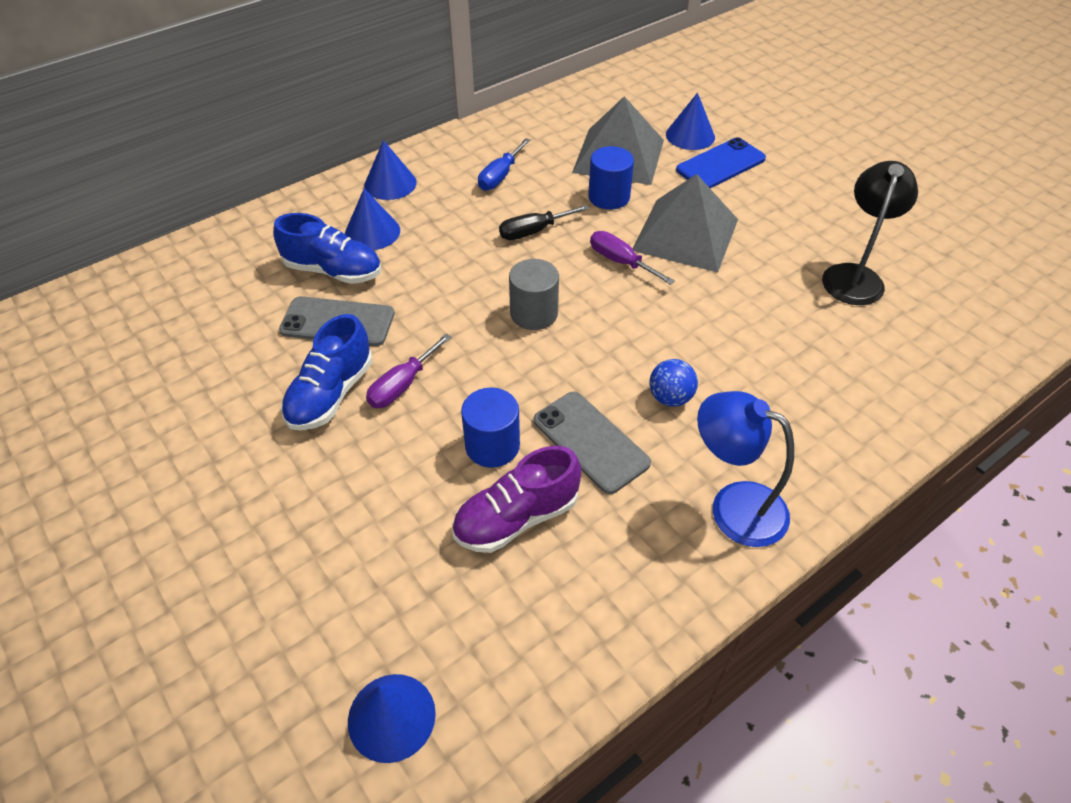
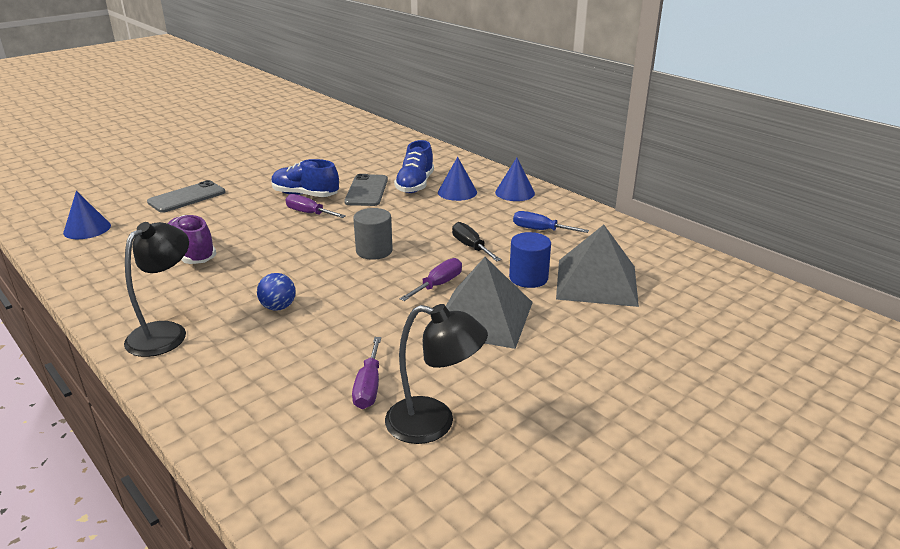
camera: 85 degrees right, 20 degrees down
blue cylinder [461,388,520,468] -> none
grey phone [534,392,651,494] -> grey phone moved to [147,180,225,213]
blue cone [666,93,715,150] -> none
blue phone [676,137,766,188] -> none
blue lamp [697,391,794,547] -> black lamp [124,222,189,357]
none -> purple screwdriver [352,337,381,409]

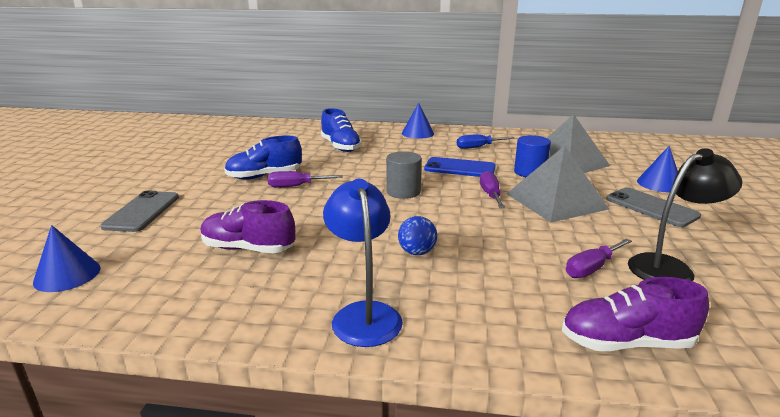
camera: 40 degrees left, 5 degrees down
black lamp [124,222,189,357] -> blue lamp [323,179,403,347]
grey phone [344,174,388,206] -> grey phone moved to [606,188,701,227]
purple screwdriver [352,337,381,409] -> purple screwdriver turned 90 degrees clockwise [566,238,632,278]
blue cone [438,157,477,201] -> blue cone moved to [637,146,678,193]
black screwdriver [452,222,501,261] -> blue phone [424,157,496,177]
none -> purple shoe [562,277,709,351]

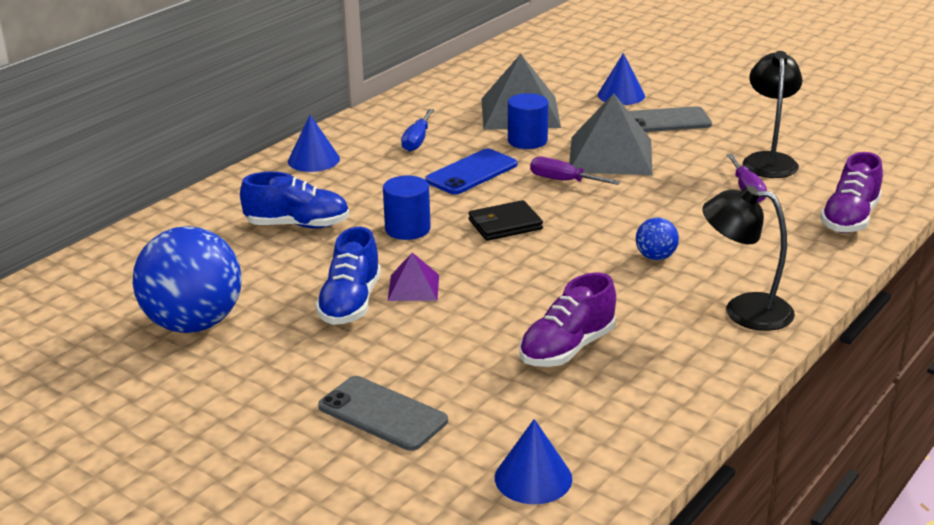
camera: 60 degrees left, 5 degrees up
purple screwdriver [268,171,343,187] -> purple pyramid [388,253,439,301]
blue lamp [323,179,403,347] -> black lamp [703,185,795,331]
grey cylinder [386,151,422,199] -> black wallet [468,200,543,241]
none -> blue ball [133,226,242,333]
none -> blue cylinder [383,176,431,240]

